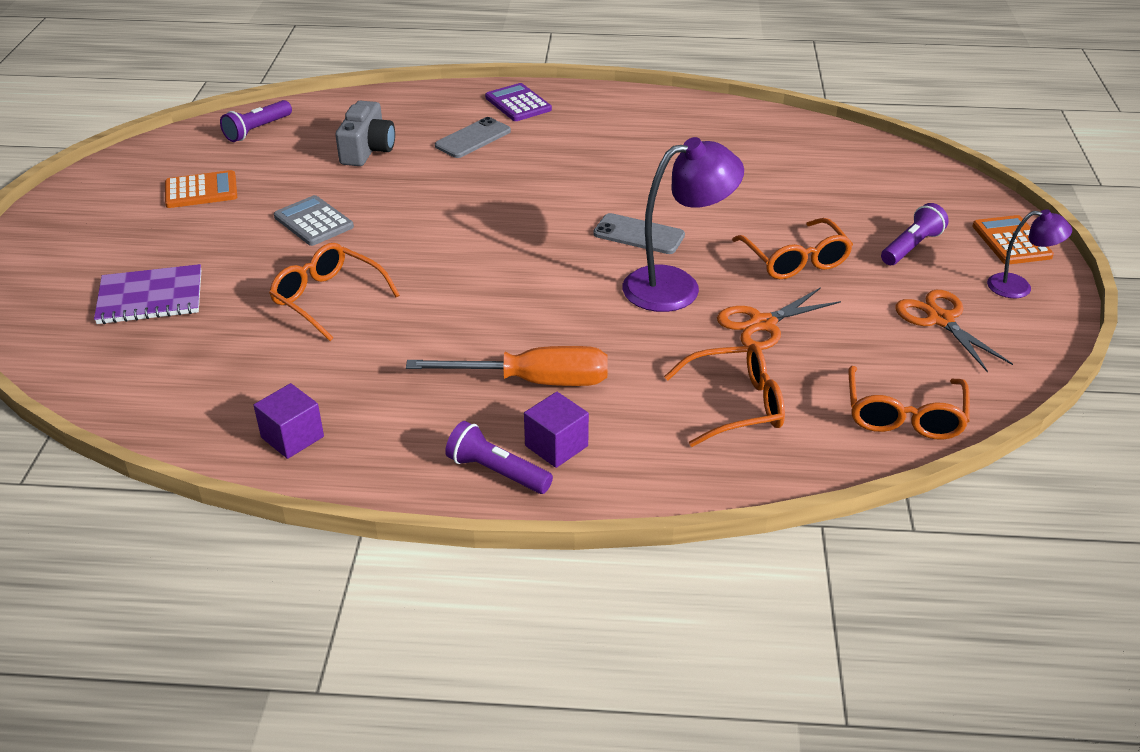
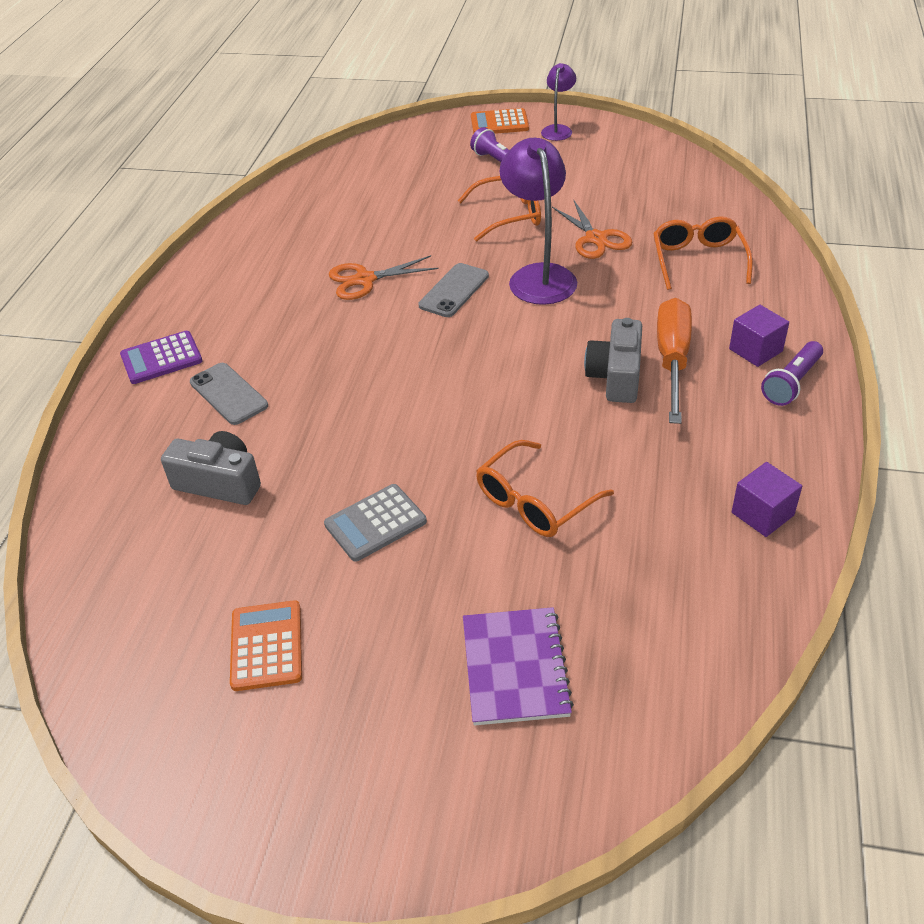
camera: 80 degrees left, 5 degrees up
purple flashlight [220,100,292,142] -> none
orange glasses [848,366,970,440] -> none
orange scissors [895,290,1013,373] -> orange scissors moved to [329,255,439,300]
none -> grey camera [584,318,642,403]

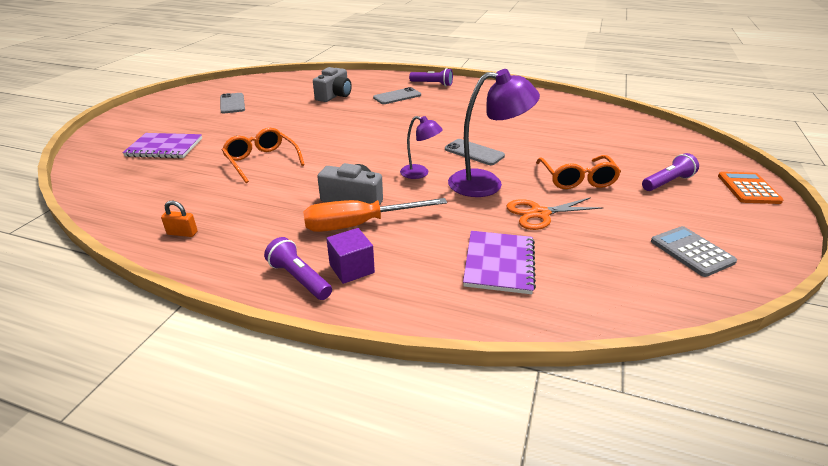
camera: 95 degrees right, 10 degrees down
purple calculator [120,331,202,384] -> purple flashlight [409,68,453,86]
orange calculator [230,600,302,691] -> grey phone [220,93,245,114]
grey calculator [324,484,427,562] -> grey calculator moved to [651,226,737,277]
orange scissors [329,255,439,300] -> none
purple lamp [541,63,576,141] -> purple lamp moved to [400,116,443,179]
orange glasses [653,216,753,290] -> purple notebook [463,231,536,294]
orange screwdriver [657,298,692,424] -> orange screwdriver turned 150 degrees clockwise [303,198,447,232]
purple cube [731,462,802,537] -> orange padlock [161,201,198,237]

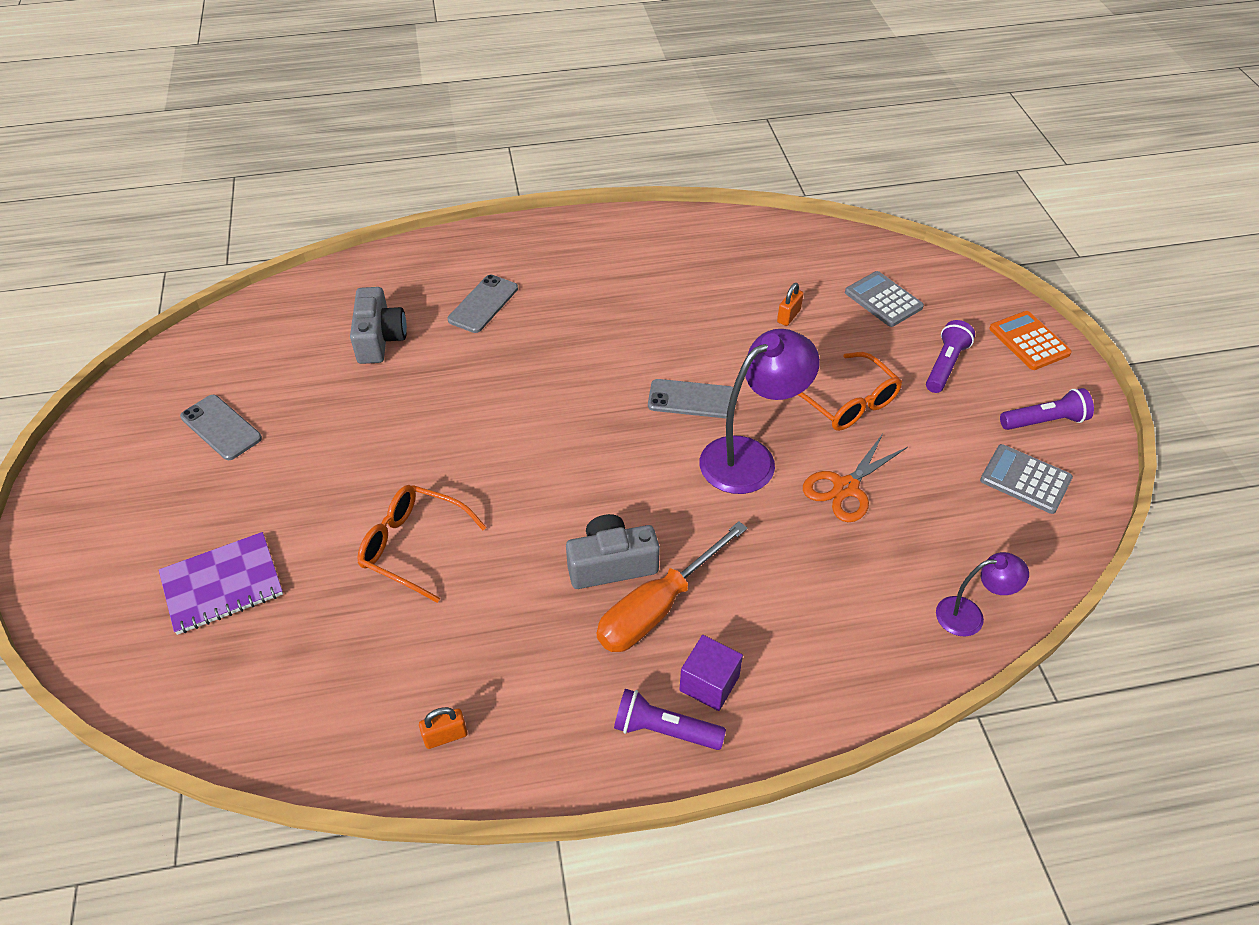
camera: 30 degrees left, 15 degrees up
purple lamp [400,116,443,179] -> purple lamp moved to [936,552,1029,636]
purple flashlight [409,68,453,86] -> purple flashlight moved to [1000,388,1094,430]
purple notebook [463,231,536,294] -> none
none -> orange padlock [777,283,803,326]
none -> grey calculator [845,271,924,327]

